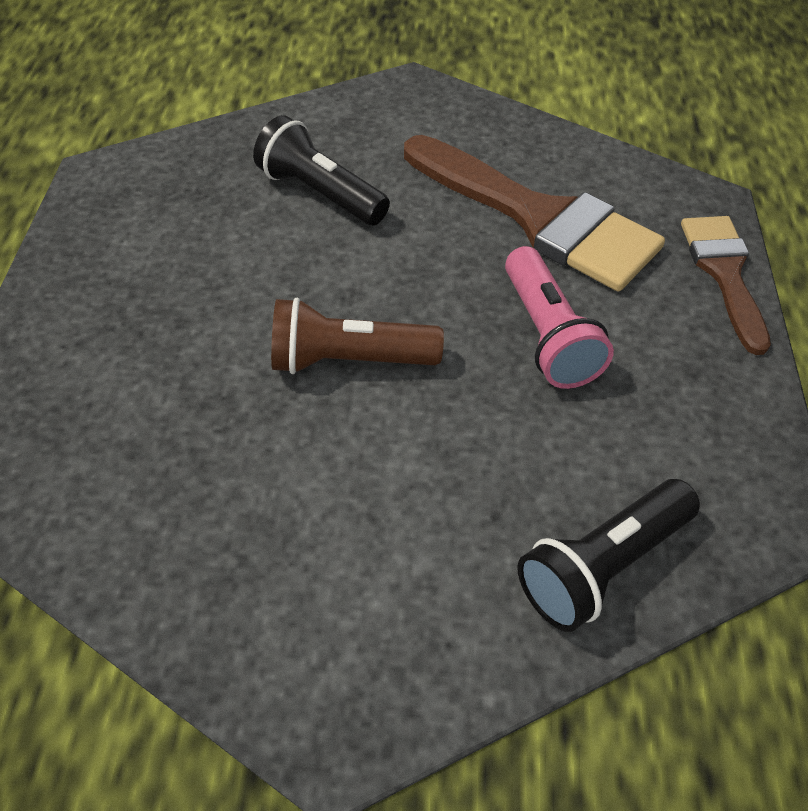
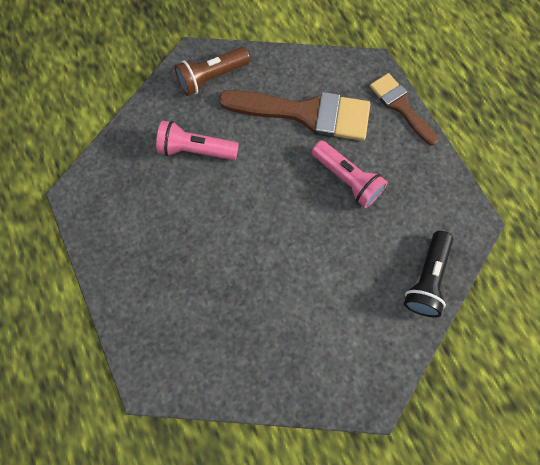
camera: 30 degrees left, 20 degrees up
black flashlight [253,115,390,225] -> pink flashlight [156,121,239,160]
brown flashlight [271,298,444,374] -> brown flashlight moved to [174,47,250,96]

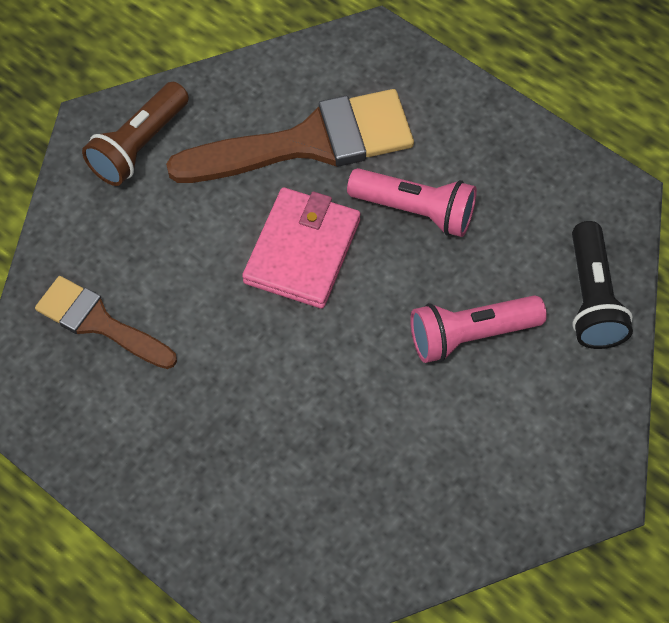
camera: 25 degrees left, 10 degrees down
pink flashlight [156,121,239,160] -> pink flashlight moved to [410,295,547,363]
brown brush [370,73,438,145] -> brown brush moved to [35,276,177,369]
none -> pink wallet [242,187,360,309]

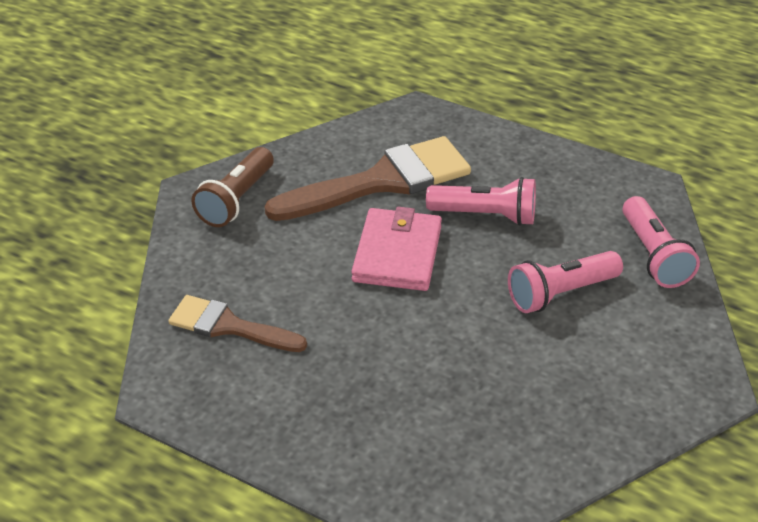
camera: 10 degrees left, 20 degrees down
black flashlight [572,221,633,349] -> pink flashlight [623,196,700,288]

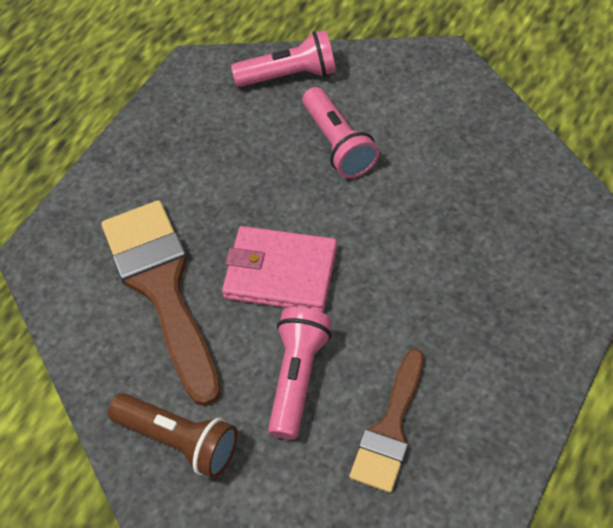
camera: 85 degrees left, 15 degrees up
pink flashlight [426,177,536,226] -> pink flashlight moved to [268,307,332,440]

